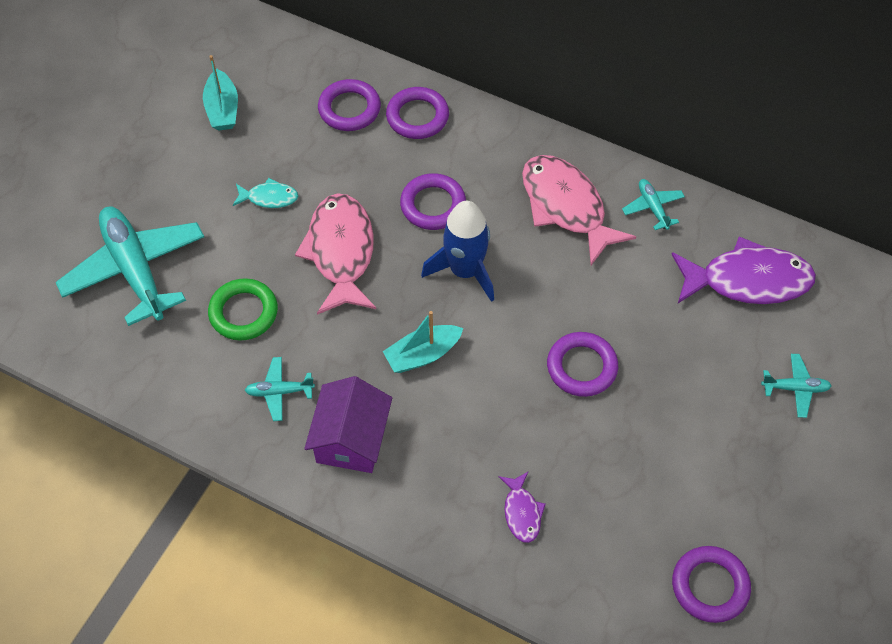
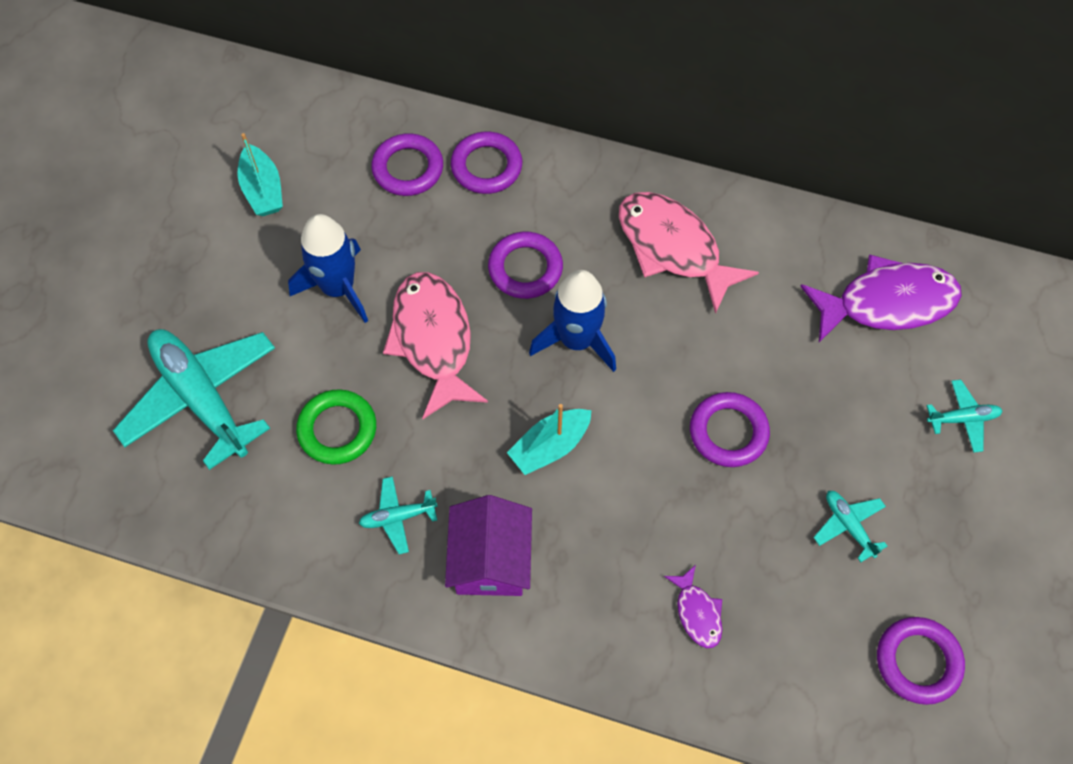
camera: 10 degrees left, 5 degrees up
turquoise fish [233,178,298,208] -> blue rocket [288,214,368,323]
turquoise plane [622,179,685,230] -> turquoise plane moved to [813,491,887,562]

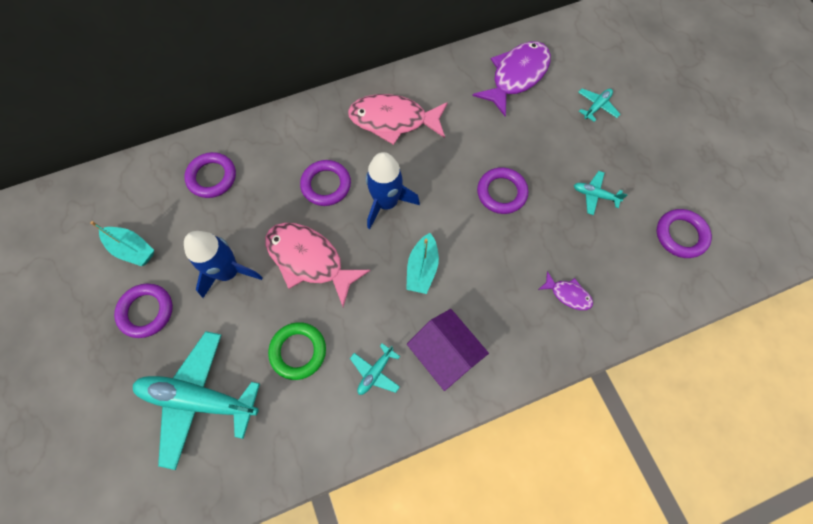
camera: 40 degrees left, 5 degrees up
purple ring [451,132,522,194] -> purple ring moved to [114,284,173,338]

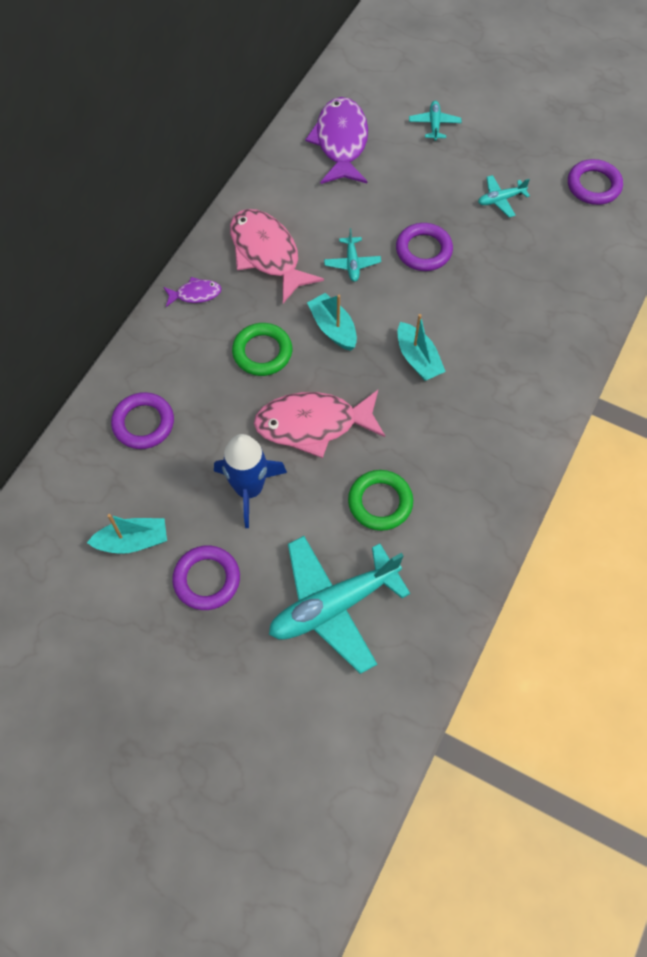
camera: 40 degrees left, 5 degrees down
purple ring [300,160,351,206] -> green ring [232,323,292,376]
pink fish [348,94,448,145] -> pink fish turned 90 degrees clockwise [230,209,324,303]
turquoise plane [350,343,400,395] -> turquoise plane moved to [324,228,381,282]
blue rocket [366,152,420,229] -> turquoise boat [307,293,357,351]
purple house [407,309,489,391] -> none
purple fish [538,271,593,310] -> purple fish moved to [164,277,222,307]

